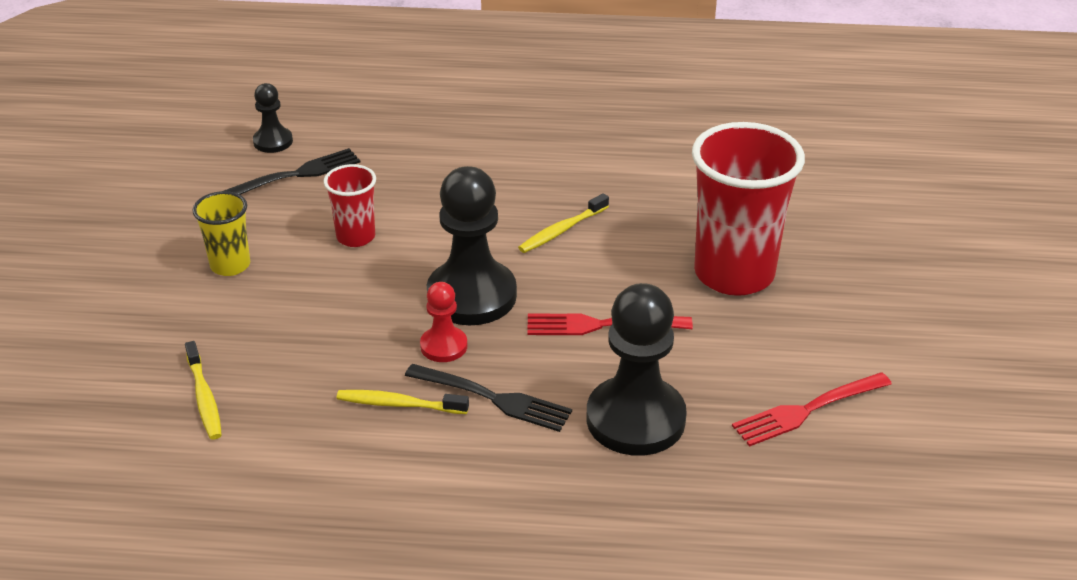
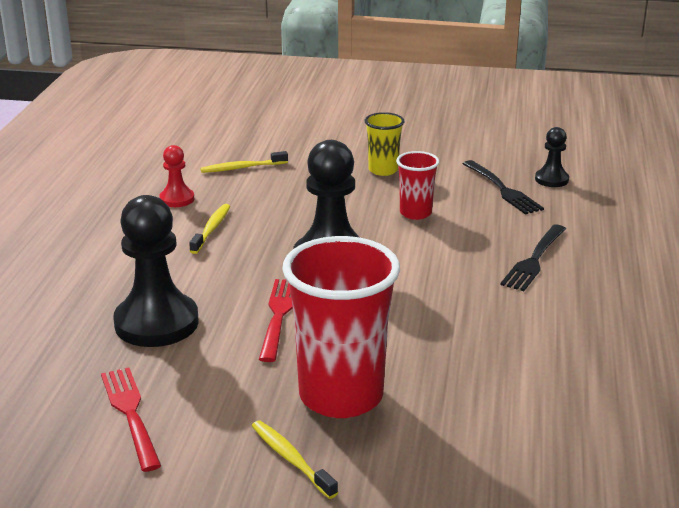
camera: 95 degrees right, 10 degrees down
black fork [405,364,572,432] -> black fork moved to [500,225,566,291]
red pawn [420,282,467,362] -> red pawn moved to [159,145,194,207]
yellow toothbrush [518,193,609,253] -> yellow toothbrush moved to [252,420,338,499]

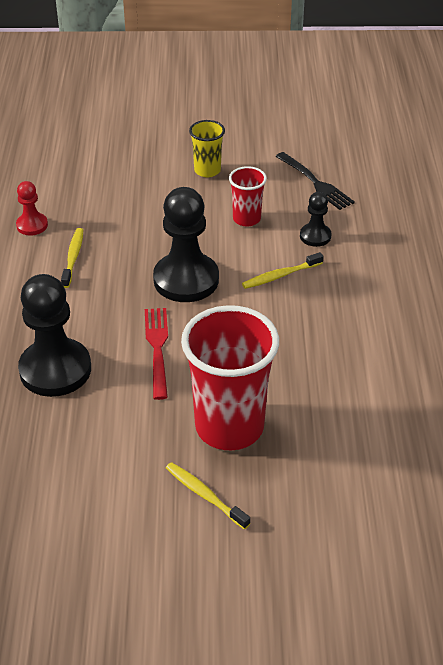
camera: 10 degrees left, 15 degrees up
red fork [101,367,161,472] -> none
yellow toothbrush [200,151,288,173] -> yellow toothbrush moved to [242,252,324,289]
black fork [500,225,566,291] -> none
black pawn [535,127,569,187] -> black pawn moved to [300,192,332,247]

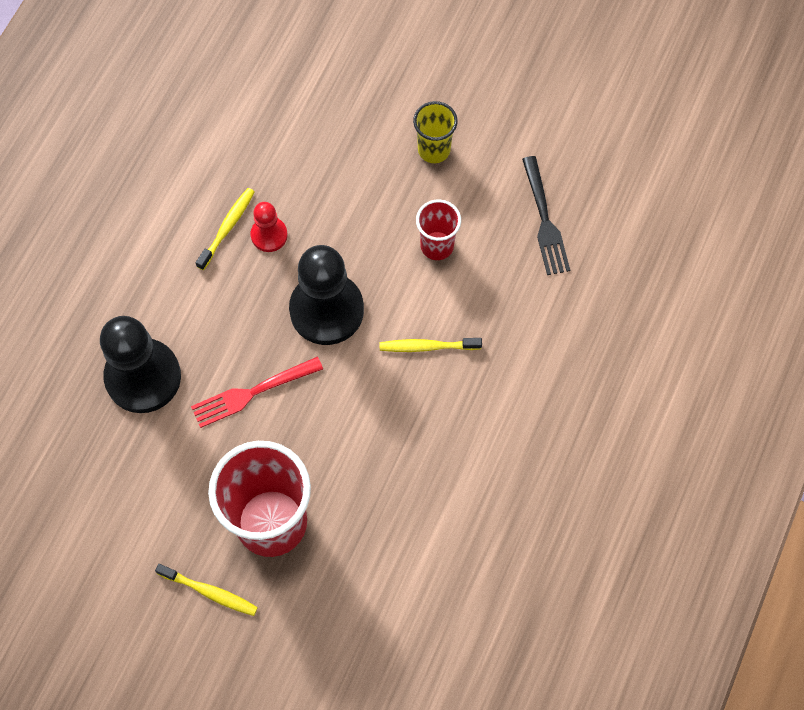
camera: 25 degrees right, 25 degrees up
red pawn [16,181,48,236] -> red pawn moved to [250,202,288,252]
red fork [145,308,168,400] -> red fork turned 135 degrees counterclockwise [191,357,323,428]
yellow toothbrush [166,462,250,530] -> yellow toothbrush turned 135 degrees clockwise [155,564,258,616]
black pawn [300,192,332,247] -> none

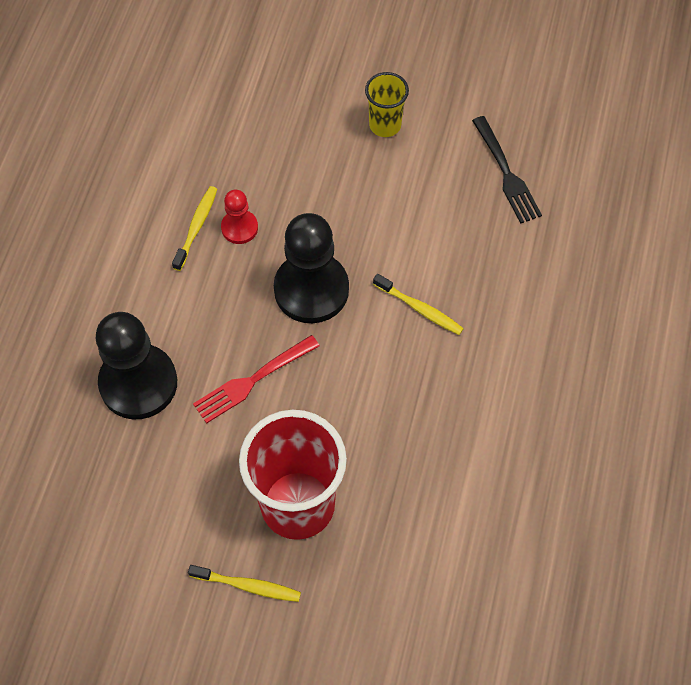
camera: 10 degrees left, 5 degrees down
yellow toothbrush [380,338,482,352] -> yellow toothbrush turned 135 degrees counterclockwise [373,274,464,335]
red cup [416,200,461,260] -> none

